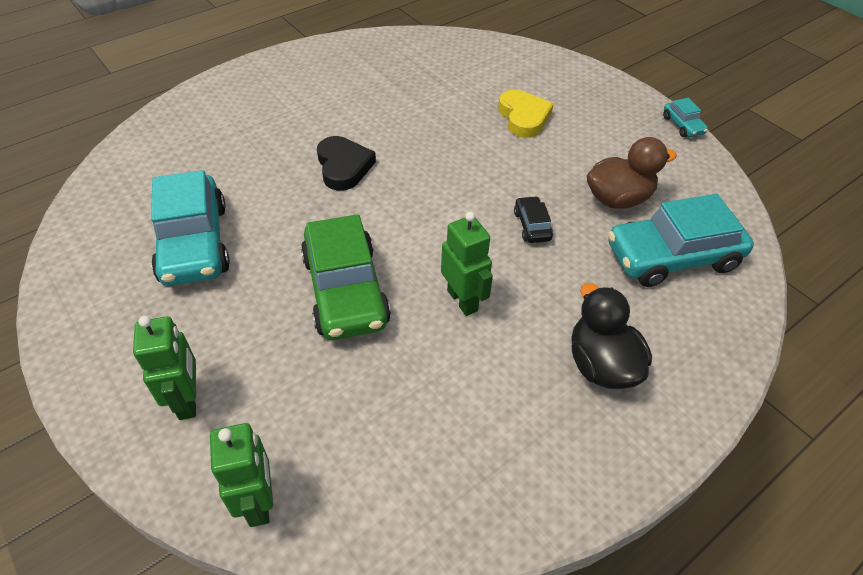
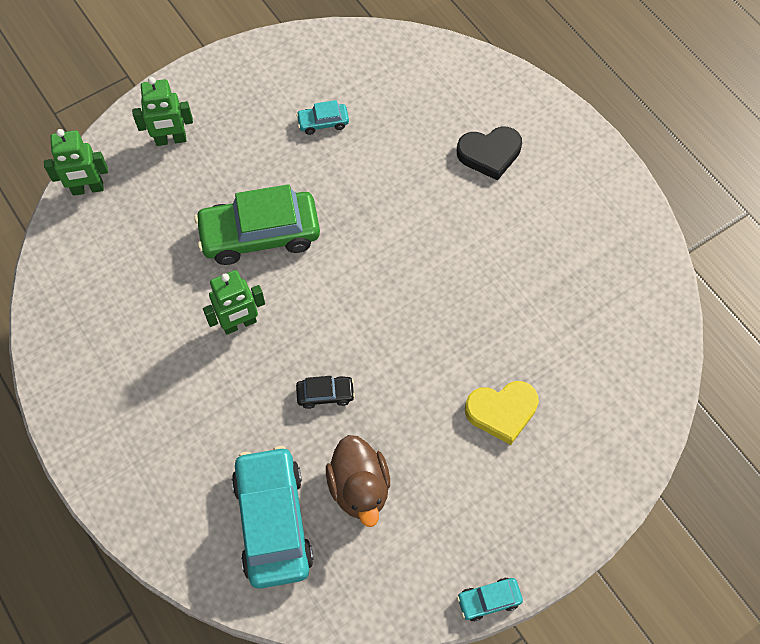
camera: 95 degrees right, 15 degrees up
turquoise car [151,170,230,286] -> turquoise car [296,100,349,135], size x0.45
black heart [317,136,376,191] -> black heart moved to [457,127,522,181]
black duck [571,283,652,389] -> none

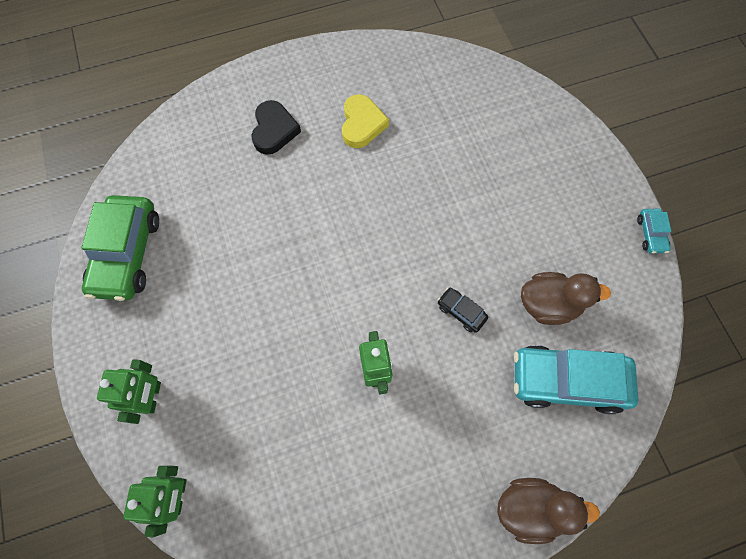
camera: 75 degrees left, 5 degrees up
green car [194,184,320,265] -> green car moved to [81,195,159,301]
turquoise car [296,100,349,135] -> none
black car [296,376,355,409] -> black car turned 60 degrees counterclockwise [438,288,488,333]
yellow heart [465,381,539,445] -> yellow heart moved to [342,94,389,148]
none -> brown duck [497,478,600,544]

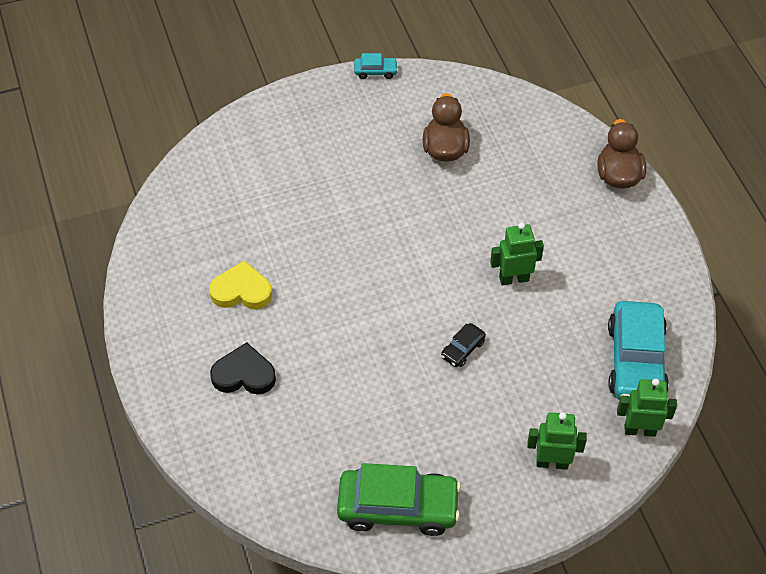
camera: 90 degrees left, 15 degrees down
black car [438,288,488,333] -> black car moved to [441,323,486,367]
turquoise car [514,345,639,414] -> turquoise car moved to [608,301,669,400]

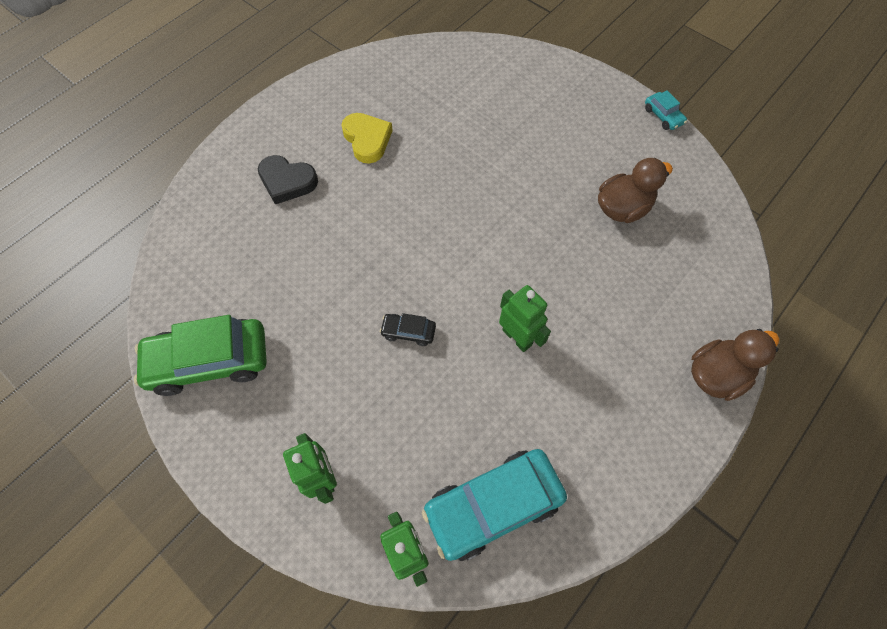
camera: 60 degrees right, 10 degrees up
black heart [210,342,276,395] -> black heart turned 135 degrees clockwise [258,155,318,204]
green car [337,463,461,536] -> green car turned 105 degrees clockwise [134,315,267,396]

